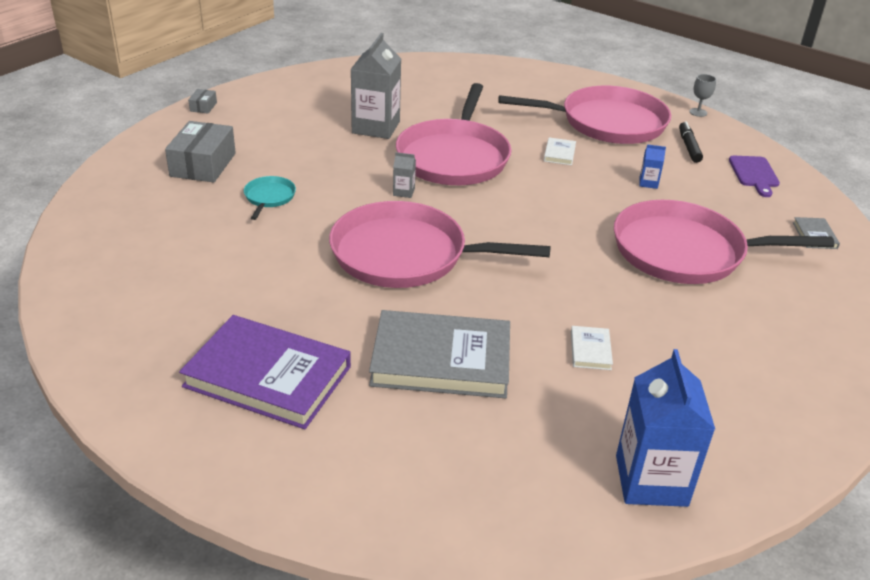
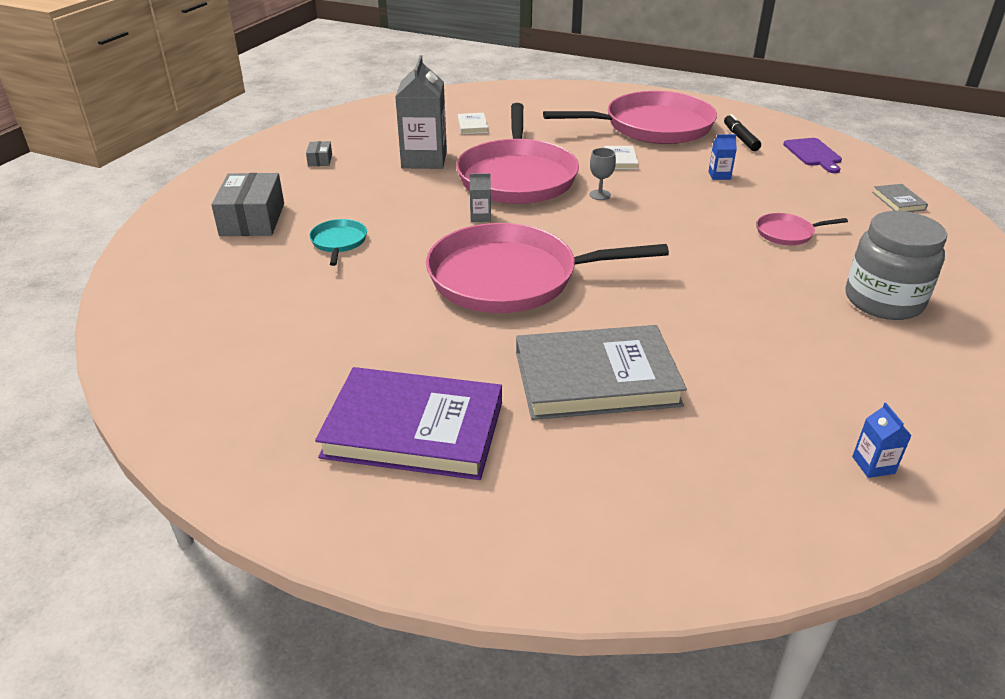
camera: 10 degrees left, 0 degrees up
grey box [188,89,217,114] -> grey box moved to [306,141,332,166]
white book [571,326,613,370] -> white book moved to [458,113,488,134]
pink pan [614,200,834,284] -> pink pan [756,213,848,245], size x0.42
blue carton [616,349,715,507] -> blue carton [852,403,912,478], size x0.43
grey goblet [689,74,716,117] -> grey goblet moved to [590,148,616,200]
none -> grey jar [846,211,947,320]

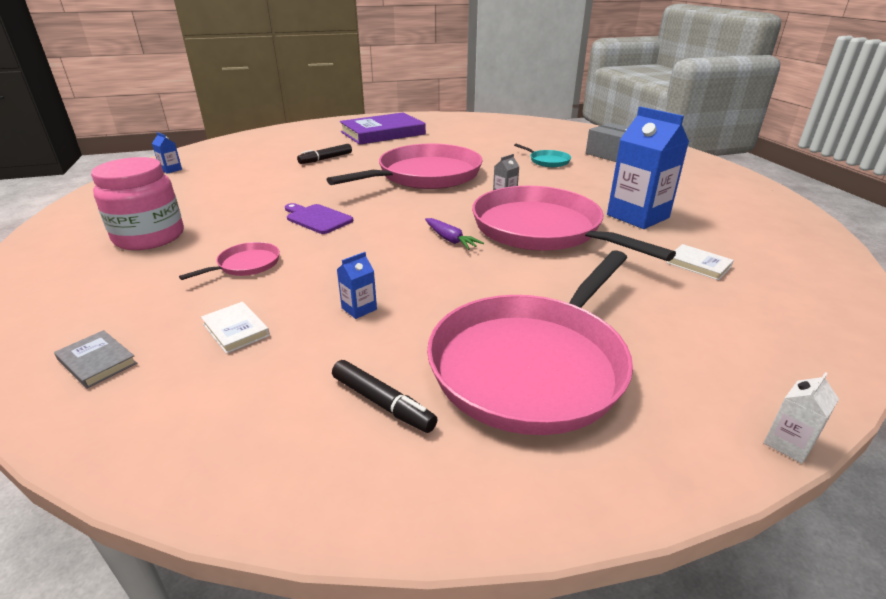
camera: 140 degrees right, 5 degrees down
grey box [306,141,332,166] -> none
grey carton [395,55,447,169] -> blue carton [607,107,689,229]
grey book [516,325,687,420] -> black marker [297,144,352,164]
grey goblet [590,148,616,200] -> purple carrot [425,218,484,250]
white book [605,146,639,169] -> white book moved to [201,302,270,354]
purple cutting board [783,138,842,173] -> purple cutting board moved to [285,203,353,234]
grey jar [846,211,947,320] -> pink jar [91,157,184,250]
none -> white carton [764,372,839,463]

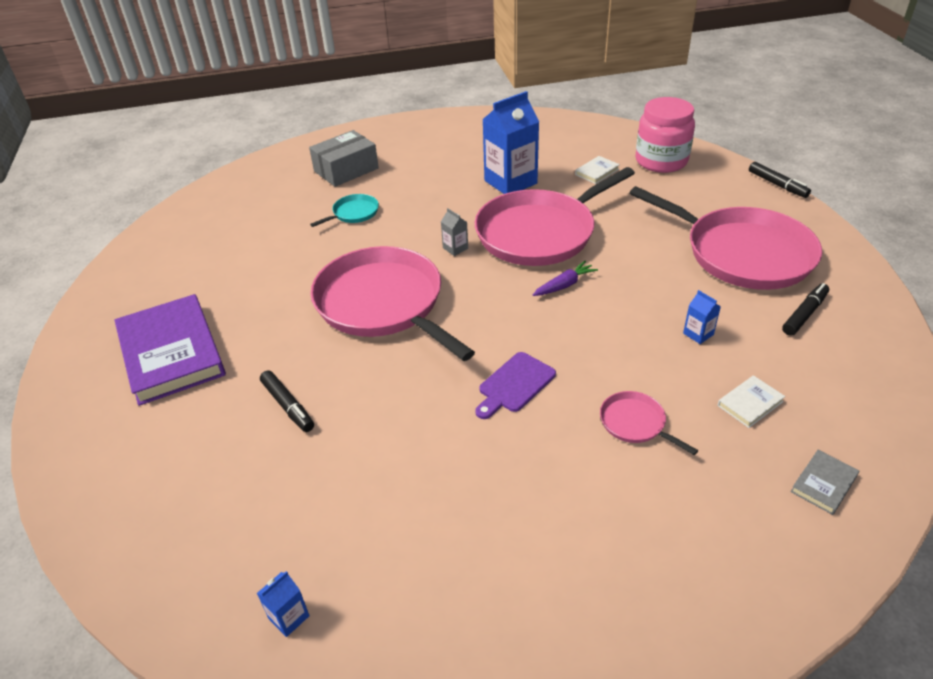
camera: 85 degrees left, 10 degrees up
pink jar [91,157,184,250] -> pink jar moved to [635,97,695,173]
white carton [764,372,839,463] -> black marker [749,162,811,198]

